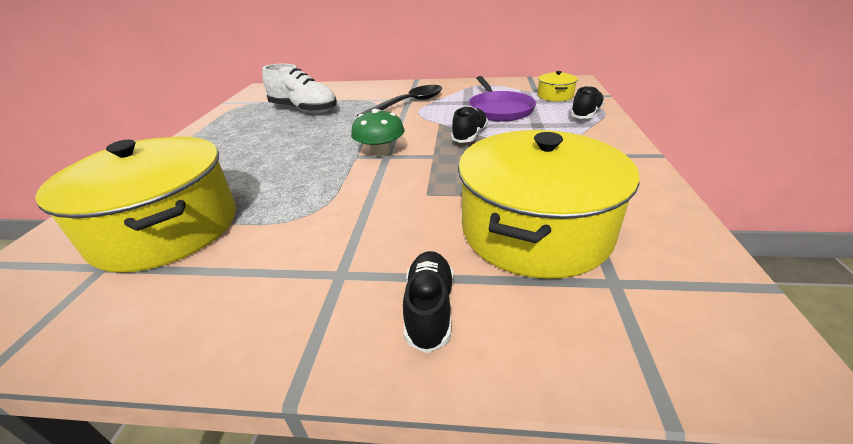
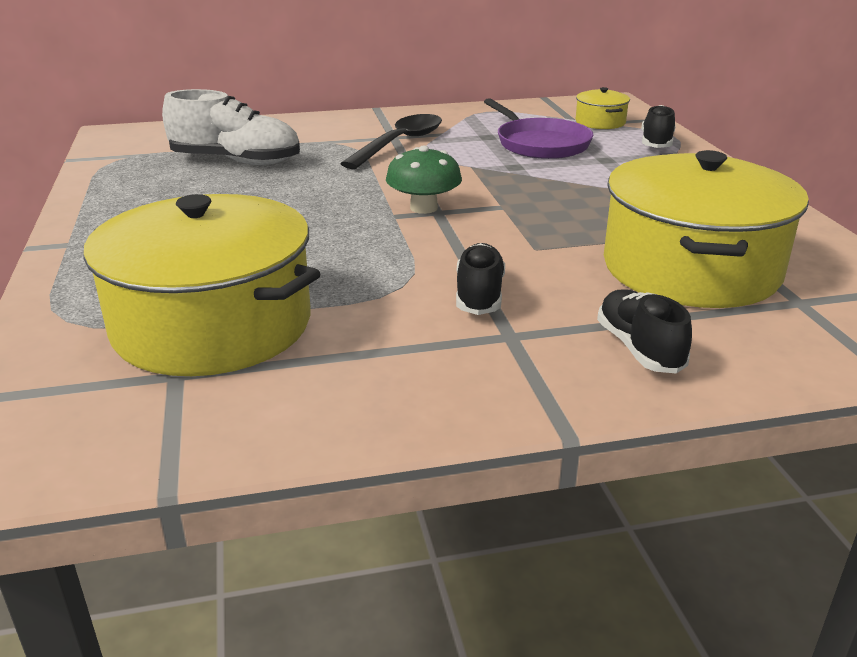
camera: 20 degrees left, 5 degrees down
black shoe [451,106,488,143] -> black shoe moved to [456,243,505,315]

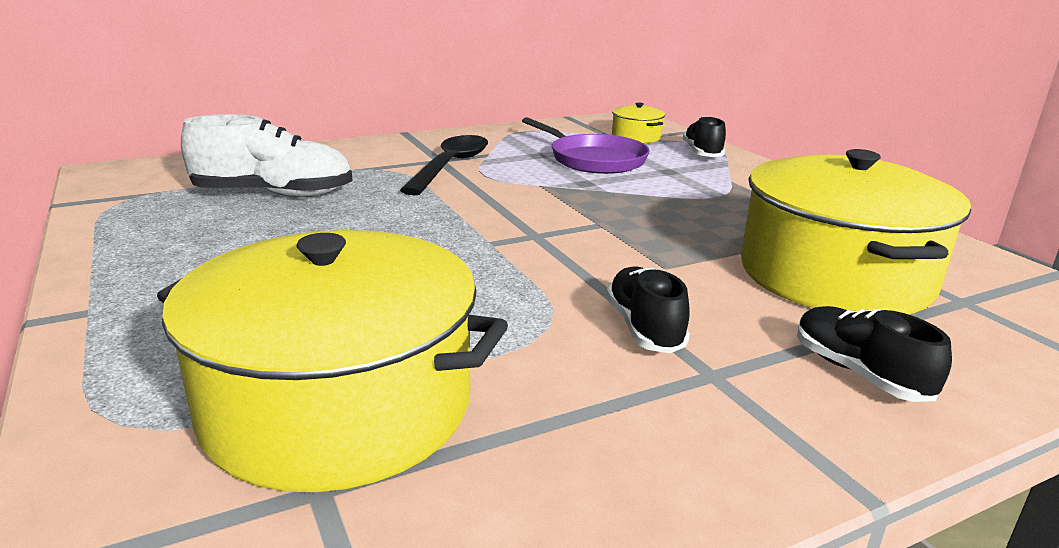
camera: 15 degrees left, 5 degrees down
green mushroom [386,146,462,214] -> none

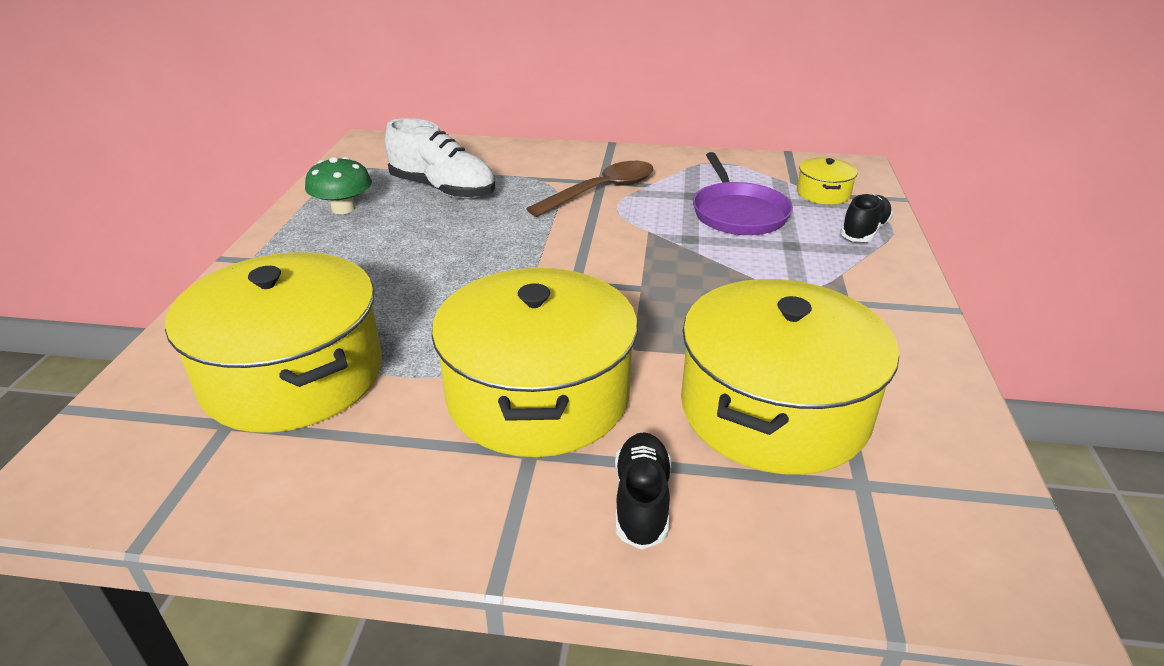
camera: 35 degrees right, 10 degrees up
black spoon [400,135,488,196] -> brown spoon [526,161,653,217]
black shoe [606,266,690,353] -> yellow pot [432,268,638,457]
none -> green mushroom [305,157,372,214]

